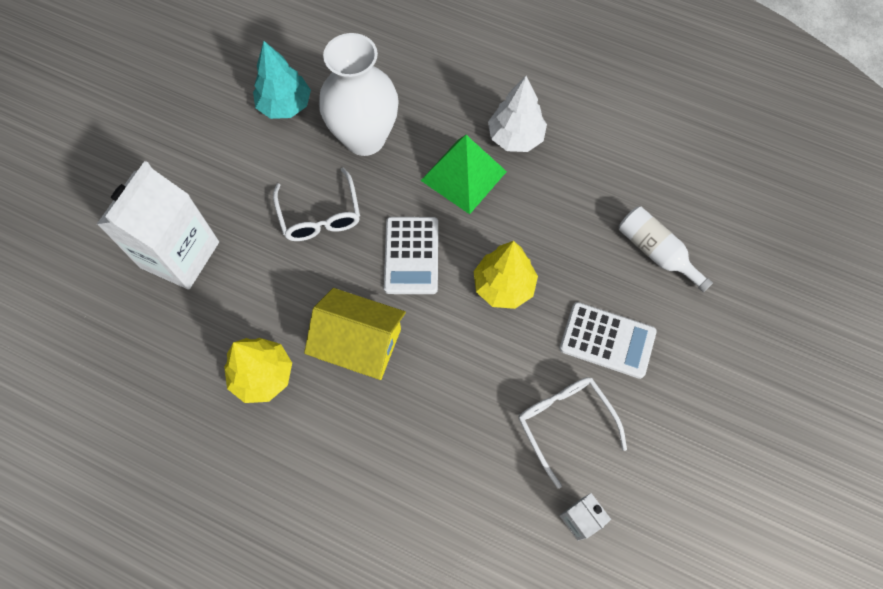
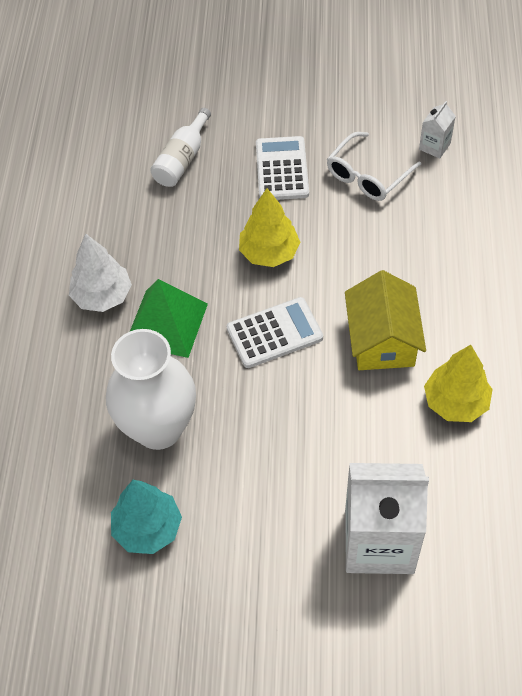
camera: 110 degrees left, 10 degrees down
white glasses [273,168,360,241] -> none

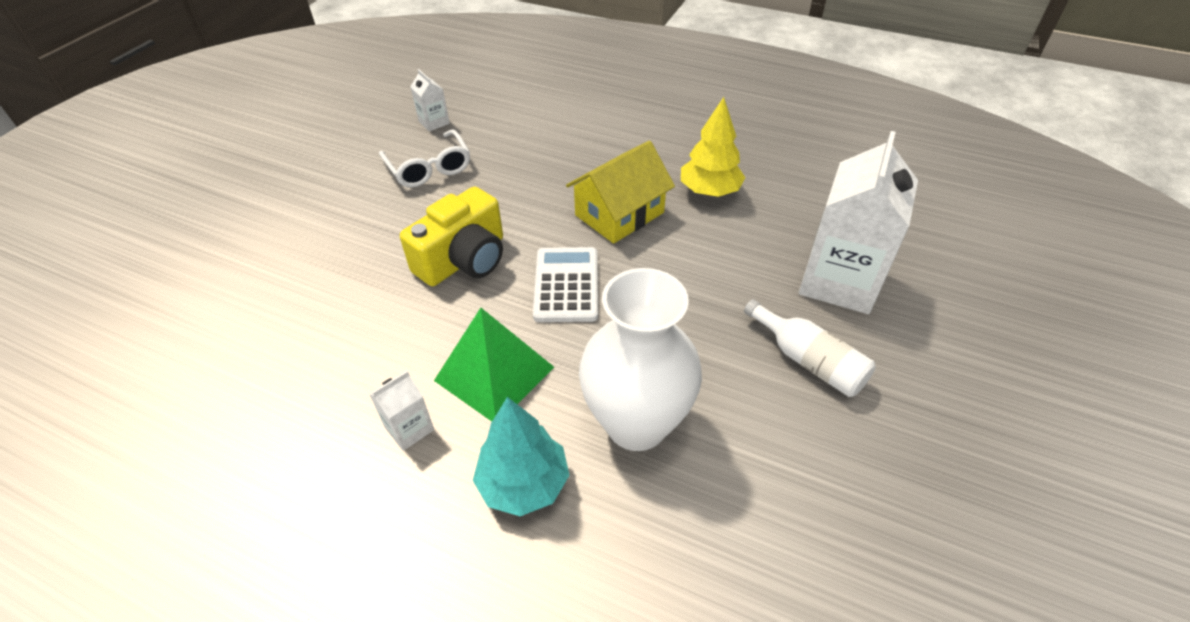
camera: 70 degrees left, 10 degrees down
white tree [69,233,132,312] -> white carton [369,371,434,451]
turquoise tree [111,480,182,554] -> turquoise tree moved to [473,397,569,516]
white bottle [150,108,211,187] -> white bottle moved to [744,299,876,397]
yellow tree [239,188,300,267] -> yellow camera [400,187,503,286]
white calculator [256,136,309,200] -> none
yellow house [345,270,426,370] -> yellow house turned 60 degrees counterclockwise [566,141,675,244]

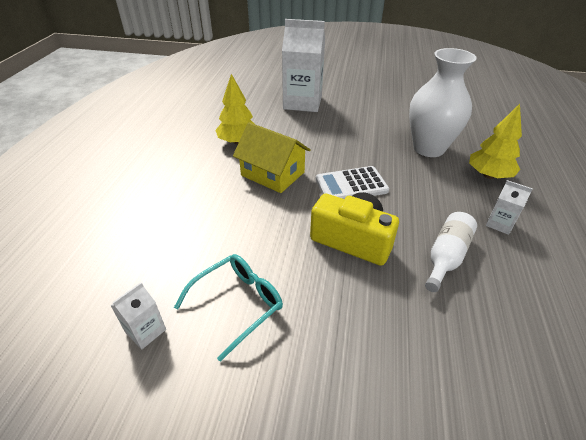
camera: 105 degrees left, 5 degrees down
white glasses [379,129,470,187] -> turquoise glasses [174,254,283,362]
green pyramid [434,308,554,422] -> none
turquoise tree [473,397,569,516] -> yellow tree [469,104,522,179]
white bottle [744,299,876,397] -> white bottle moved to [425,212,477,292]

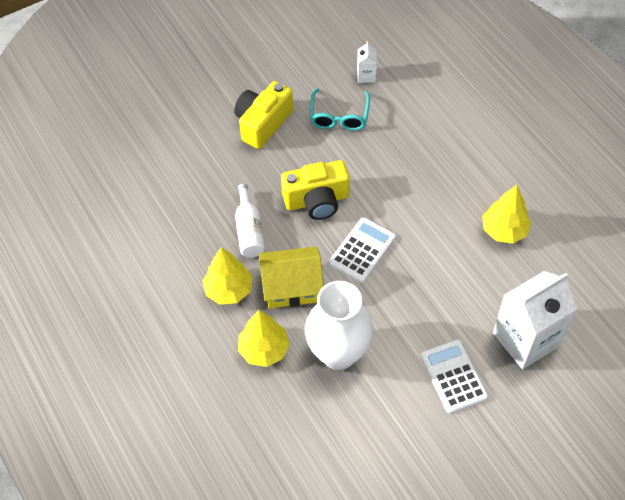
camera: 140 degrees right, 15 degrees up
yellow house [233,122,311,193] -> yellow house moved to [259,246,324,309]
white carton [486,180,533,235] -> yellow tree [203,247,253,305]
none -> yellow camera [234,81,293,149]
none -> white calculator [420,339,488,414]

